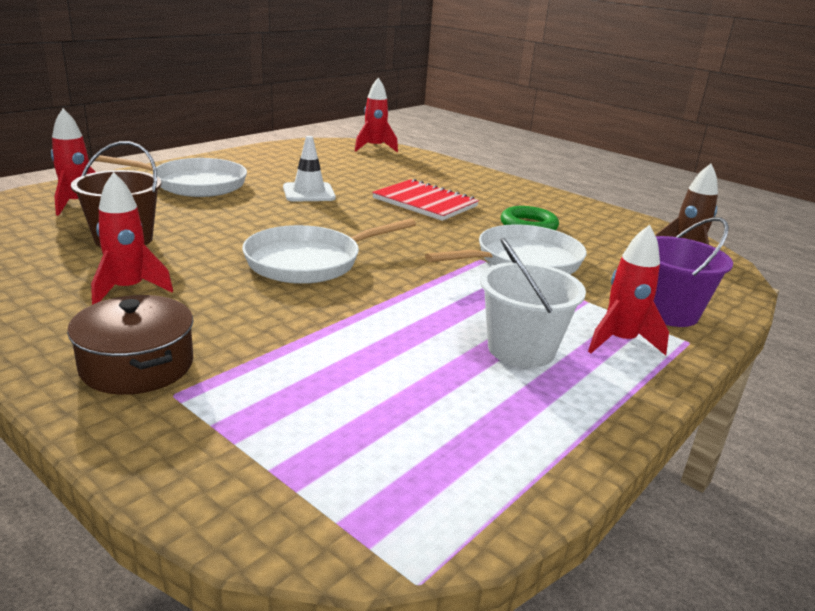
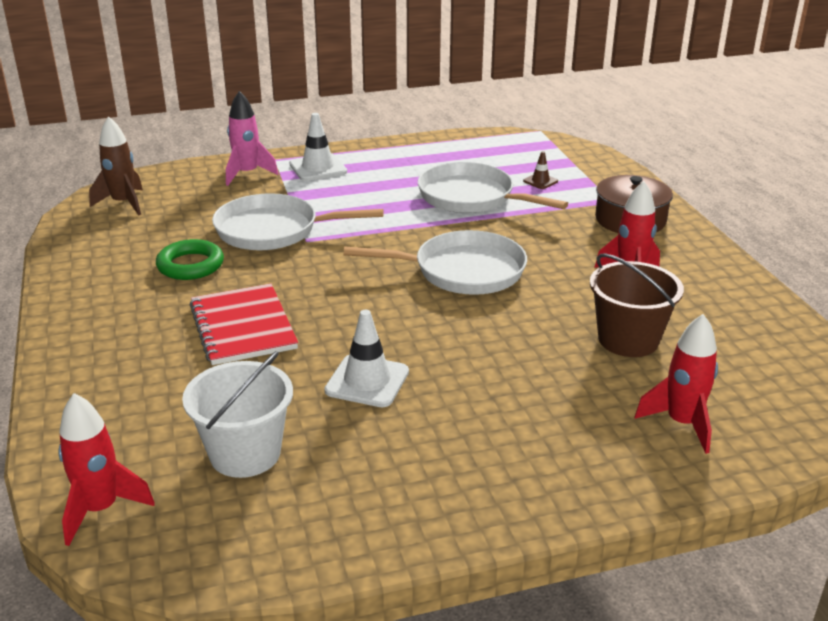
camera: 145 degrees left, 5 degrees up
white pan [94,155,247,197] -> white pan moved to [418,162,568,213]
white bucket [480,238,586,368] -> white bucket moved to [182,351,293,478]
red rocket [588,225,669,355] -> white traffic cone [289,113,347,181]
purple bucket [654,217,733,327] -> pink rocket [226,91,278,186]
none -> brown traffic cone [523,151,558,189]

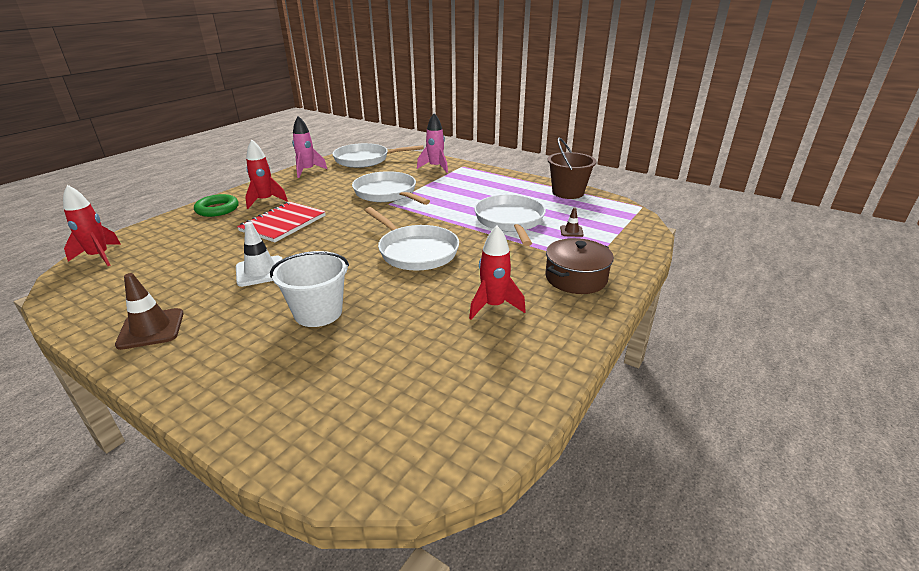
camera: 50 degrees right, 0 degrees up
brown rocket [89,116,143,216] -> white pan [333,143,424,168]
green ring [156,239,224,280] -> green ring moved to [194,194,239,217]
white bucket [182,351,293,478] -> white bucket moved to [270,251,349,327]
white traffic cone [289,113,347,181] -> none
brown bucket [590,253,684,357] -> brown bucket moved to [548,138,597,199]
red rocket [635,314,718,454] -> red rocket moved to [245,140,288,209]
none -> brown traffic cone [115,273,184,350]
none -> pink rocket [292,116,328,178]

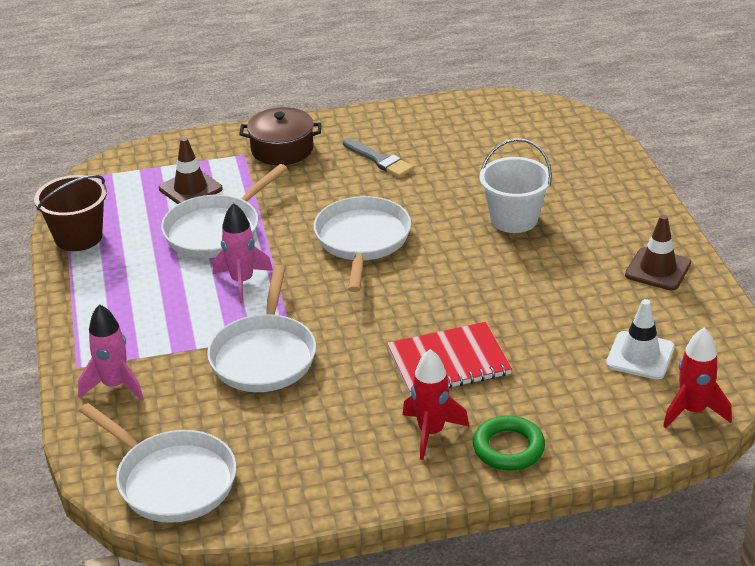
camera: 135 degrees left, 5 degrees up
white traffic cone [236,222,282,287] -> white traffic cone moved to [606,299,675,380]
pink rocket [292,116,328,178] -> pink rocket moved to [213,203,273,303]
red rocket [469,226,526,319] -> grey brush [343,138,414,178]
brown traffic cone [560,208,584,237] -> brown traffic cone [159,137,223,204], size x1.85

